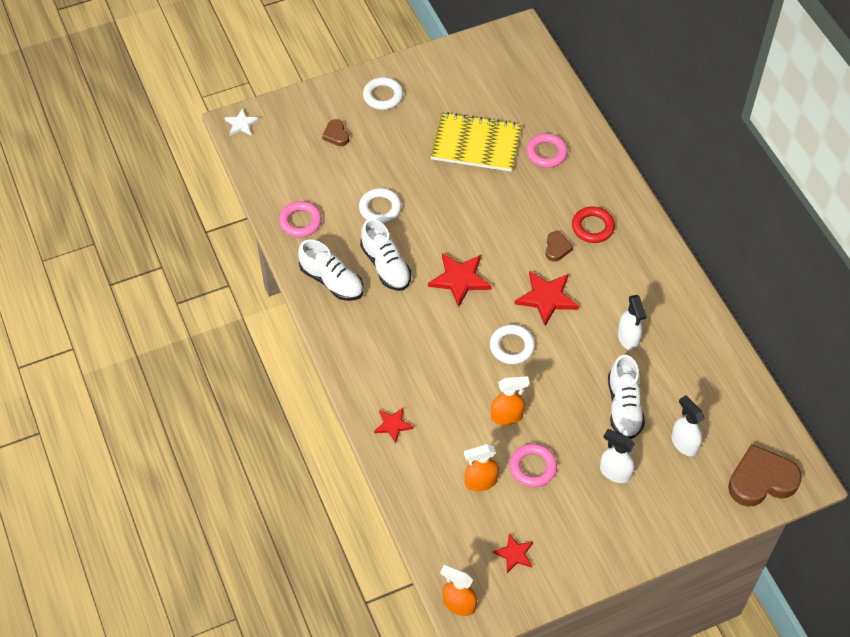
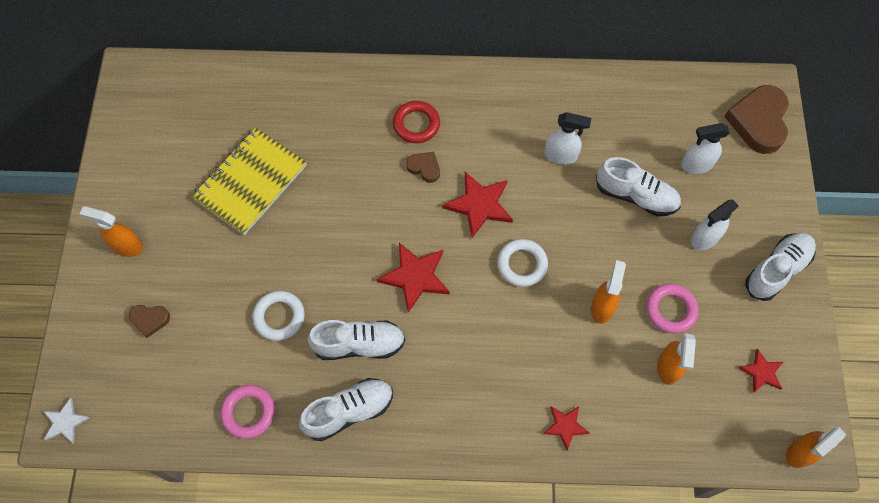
camera: 65 degrees left, 10 degrees up
white ring [363,77,403,110] -> orange spray bottle [80,206,143,257]
pink ring [526,133,568,168] -> none
none -> white shoe [745,233,816,301]

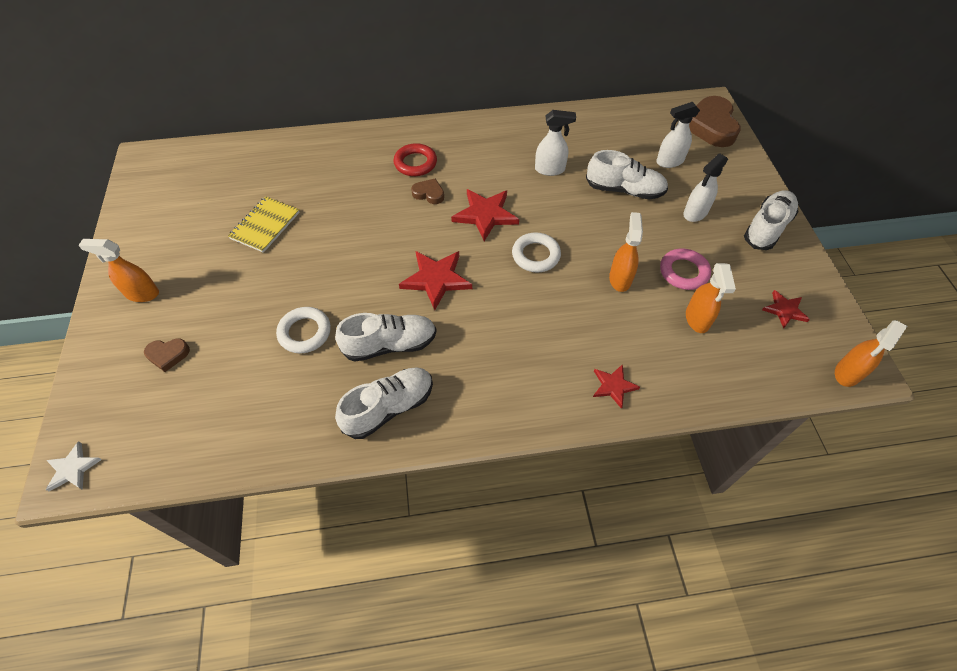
camera: 10 degrees left, 10 degrees down
yellow notebook [191,128,307,235] -> yellow notebook [228,196,300,253], size x0.65
pink ring [220,385,275,439] -> none

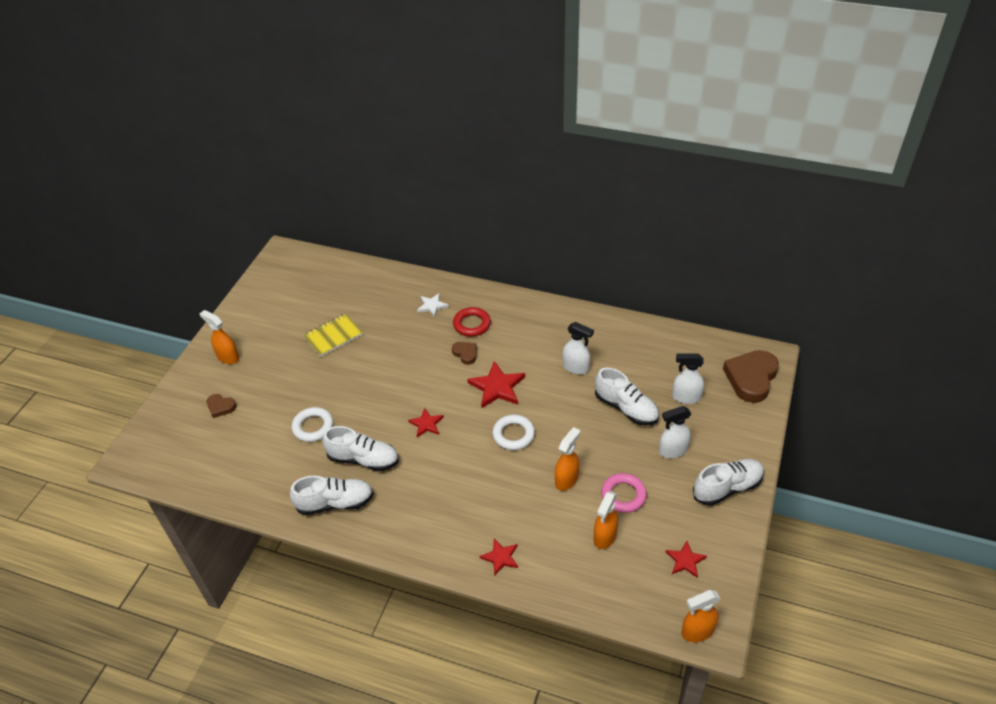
camera: 30 degrees right, 10 degrees down
white star [46,441,102,491] -> white star moved to [417,293,449,317]
red star [399,251,472,310] -> red star [408,408,444,438], size x0.59

